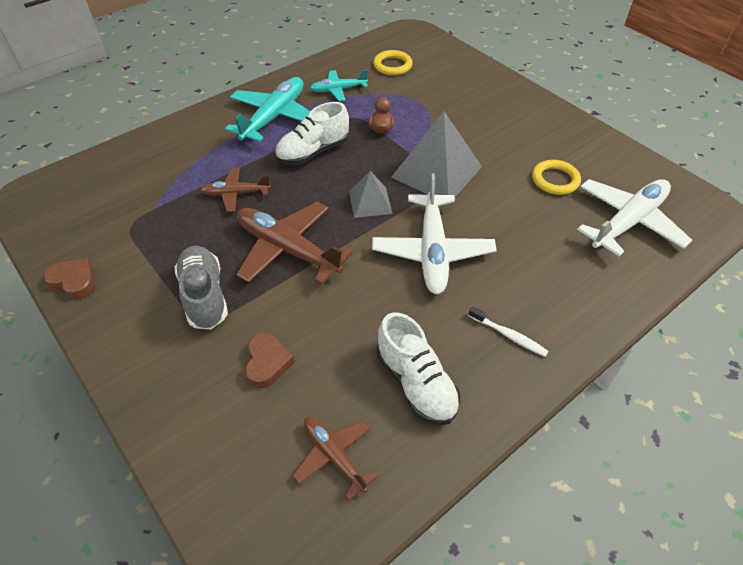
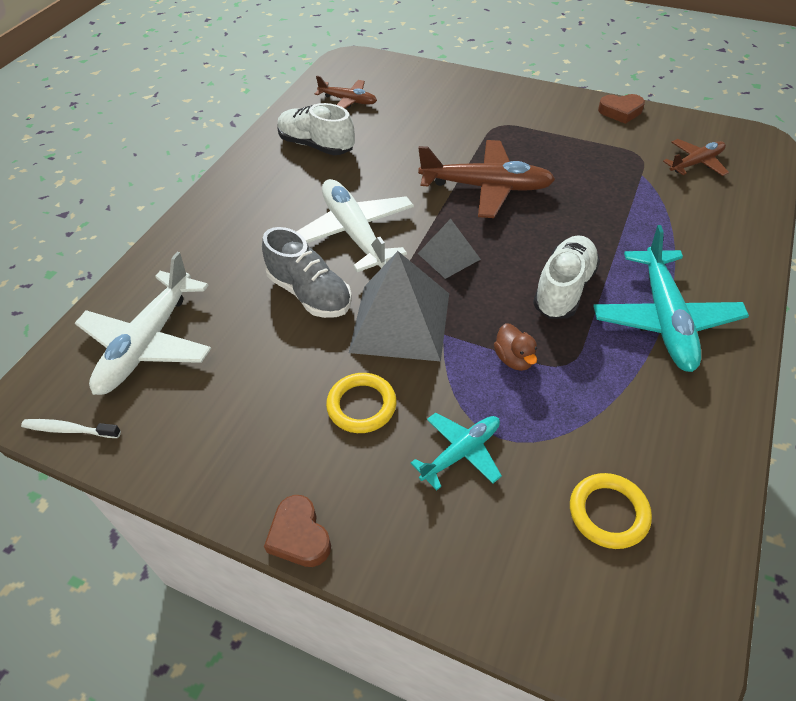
camera: 155 degrees right, 0 degrees up
grey shoe [174,246,228,329] -> grey shoe moved to [262,227,352,318]
brown plane [200,168,271,212] -> brown plane moved to [663,139,729,176]
brown heart [245,333,295,388] -> brown heart moved to [264,495,331,567]
turquoise plane [310,70,368,101] -> turquoise plane moved to [411,413,502,490]
white toothbrush [468,306,549,357] -> white toothbrush moved to [21,419,121,438]
yellow ring [532,160,581,195] -> yellow ring moved to [326,373,396,433]

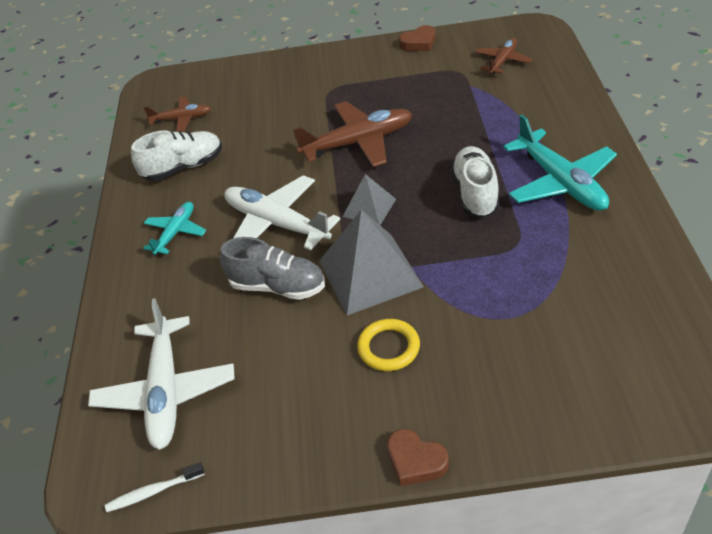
camera: 25 degrees left, 5 degrees down
white shoe [278,103,355,155] -> white shoe turned 150 degrees clockwise [131,130,222,181]
turquoise plane [411,413,502,490] -> turquoise plane moved to [143,202,206,255]
brown duck [494,323,537,371] -> none
yellow ring [570,473,652,549] -> none

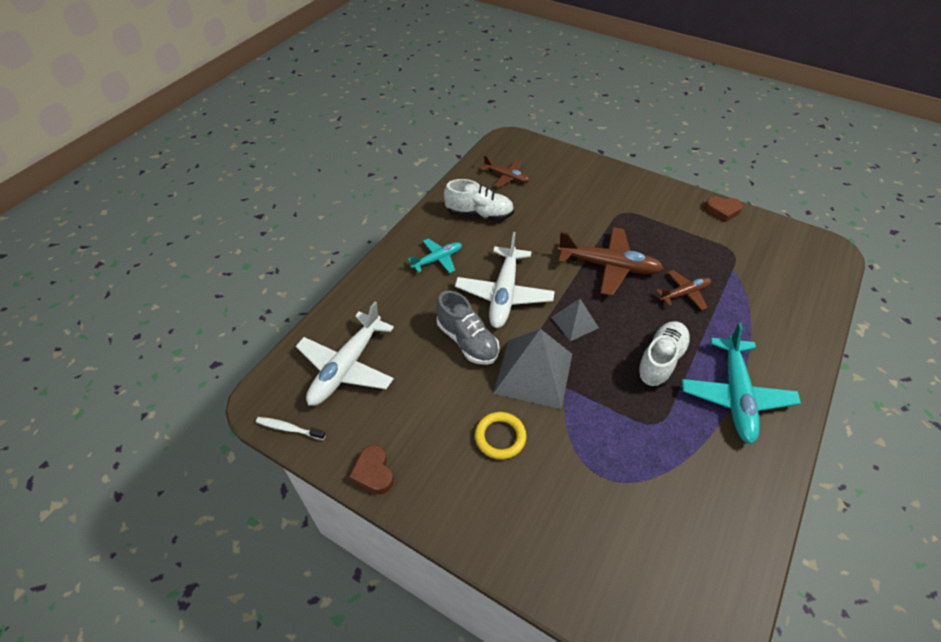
camera: 30 degrees right, 5 degrees up
white plane [224,175,340,250] -> white plane turned 150 degrees counterclockwise [455,232,555,328]
brown heart [387,429,449,486] -> brown heart moved to [349,445,394,494]
brown plane [476,38,532,74] -> brown plane moved to [656,270,711,310]

